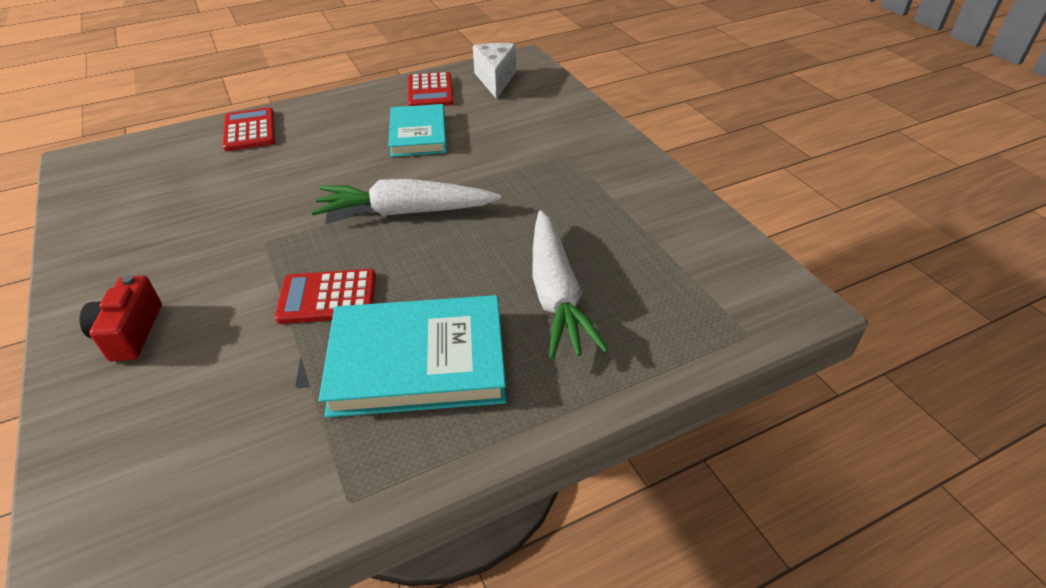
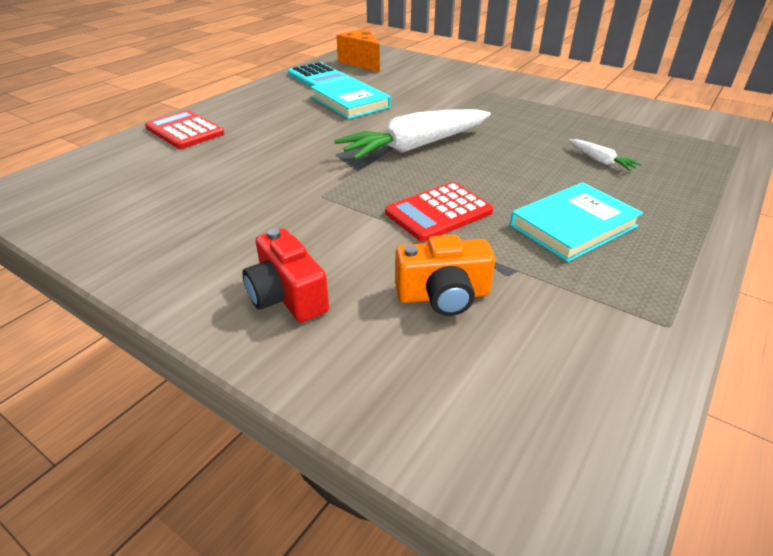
camera: 30 degrees left, 5 degrees down
turquoise book [319,295,507,418] -> turquoise book [510,182,643,262], size x0.66
red calculator [408,72,454,106] -> turquoise calculator [288,62,349,87]
white cheese [473,43,516,99] -> orange cheese [336,29,380,72]
white carrot [532,211,609,360] -> white carrot [568,139,642,171], size x0.44
none -> orange camera [395,235,495,316]

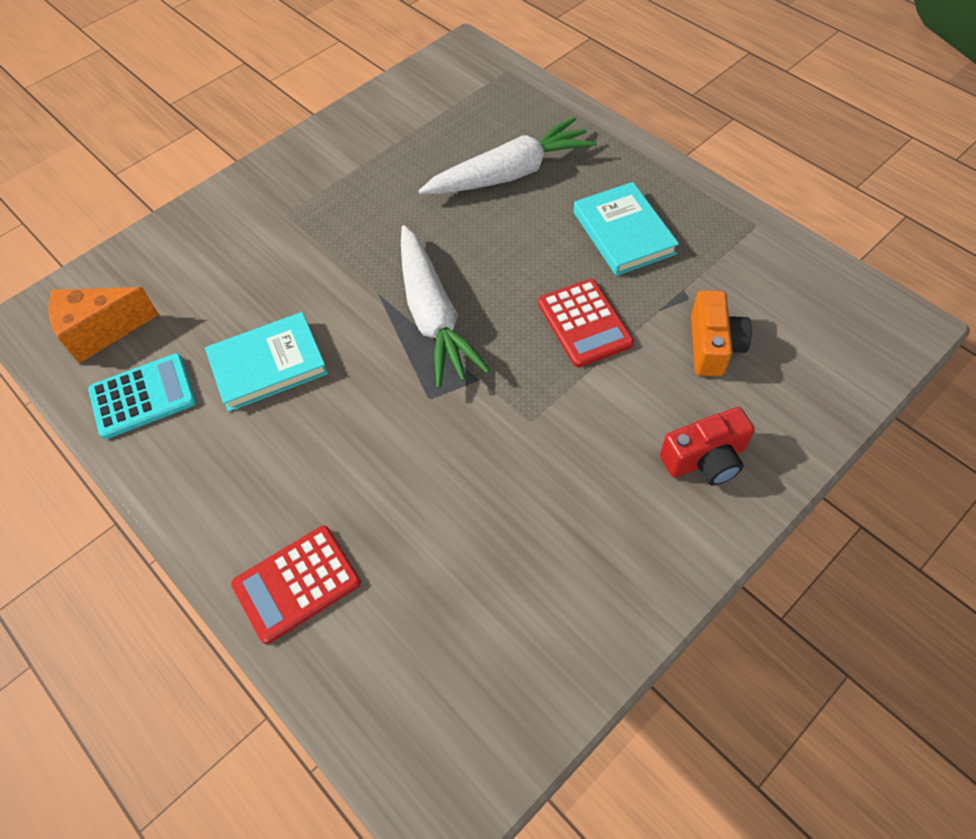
camera: 75 degrees left, 20 degrees up
white carrot [568,139,642,171] -> white carrot [419,117,597,194], size x2.29

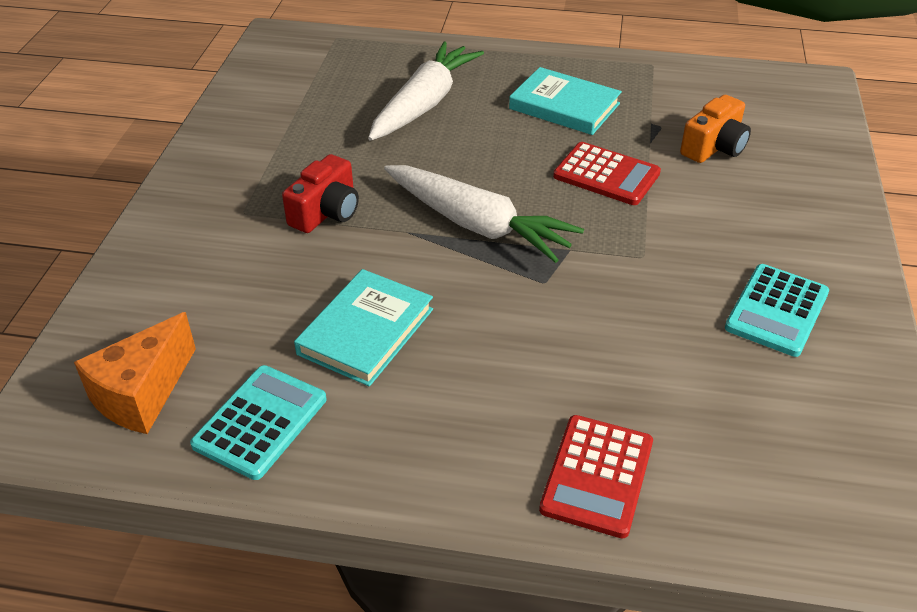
camera: 40 degrees left, 15 degrees down
red camera [660,407,755,486] -> red camera moved to [282,154,359,233]
orange camera [691,290,752,376] -> orange camera turned 75 degrees clockwise [680,95,751,163]
none -> turquoise calculator [725,264,829,357]

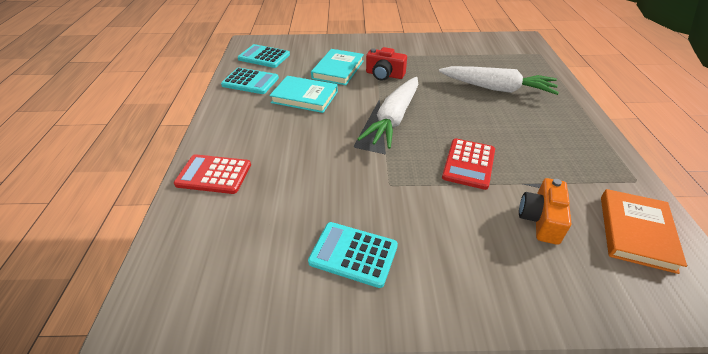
camera: 80 degrees right, 0 degrees up
orange cheese [74,312,196,434] -> turquoise calculator [238,44,290,68]
turquoise book [509,67,622,135] -> turquoise book moved to [311,49,364,85]
orange camera [680,95,751,163] -> orange camera turned 75 degrees clockwise [519,178,571,245]
none -> orange book [601,189,687,274]

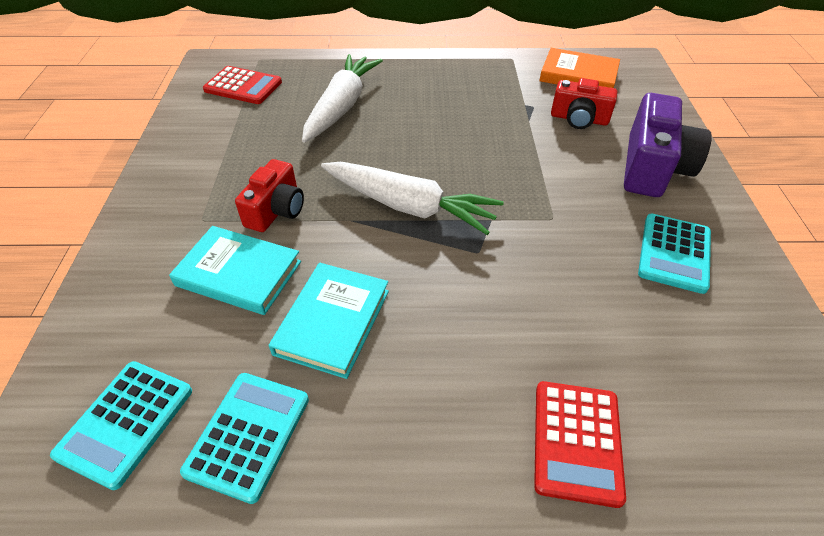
camera: 90 degrees left, 5 degrees up
red calculator [442,138,495,190] -> red calculator moved to [203,66,282,104]
orange camera [519,178,571,245] -> red camera [551,78,617,129]
none -> purple camera [624,93,712,197]

